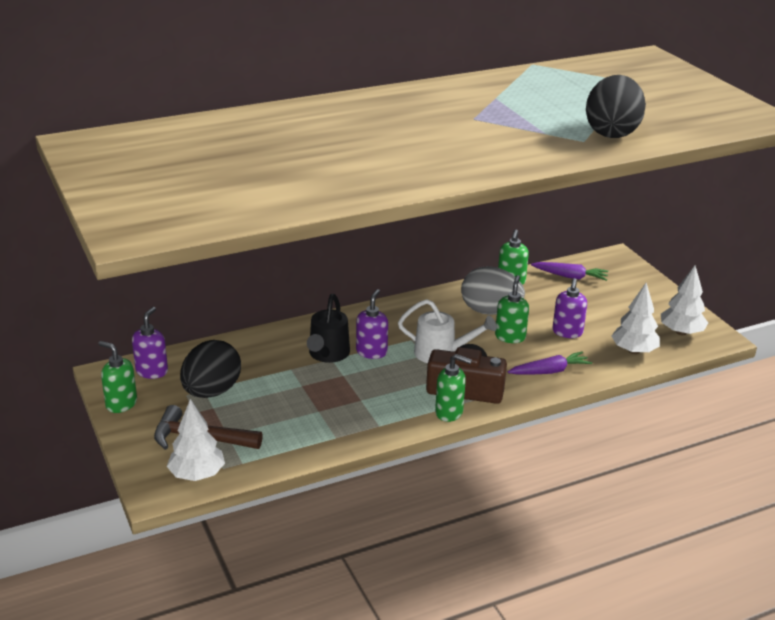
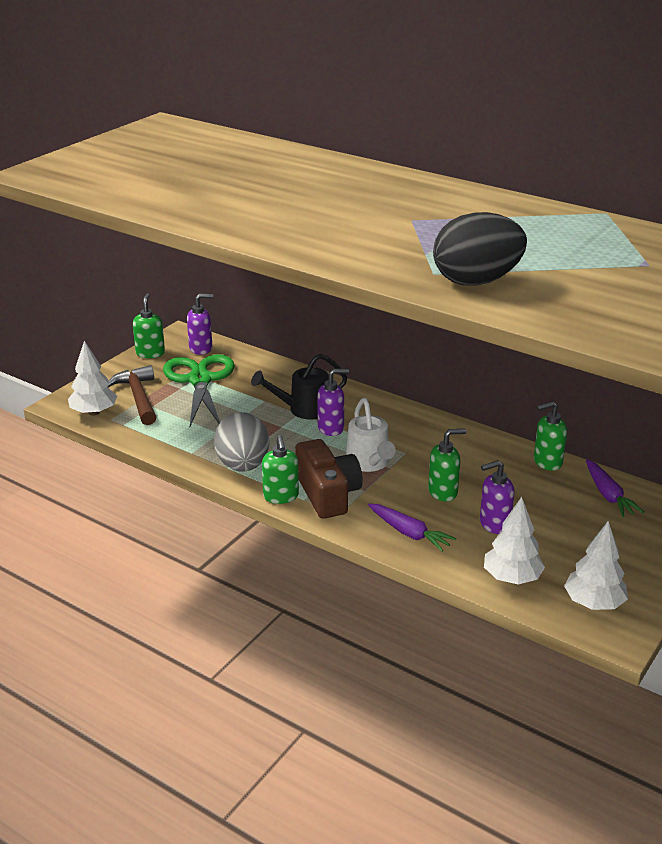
camera: 60 degrees right, 0 degrees up
black egg [180,340,241,398] -> green scissors [163,354,235,426]
grey egg [461,266,525,315] -> grey egg moved to [214,412,269,472]

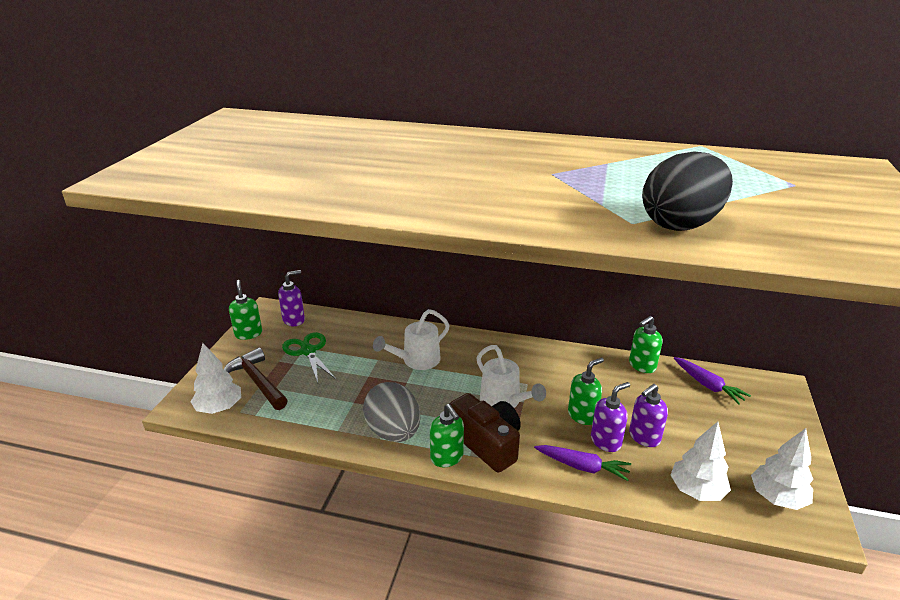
camera: 20 degrees left, 0 degrees up
green scissors [163,354,235,426] -> green scissors [282,332,336,383], size x0.65
black watering can [251,354,347,419] -> white watering can [373,309,450,370]
purple soap dispenser [317,369,349,436] -> purple soap dispenser moved to [591,382,630,452]

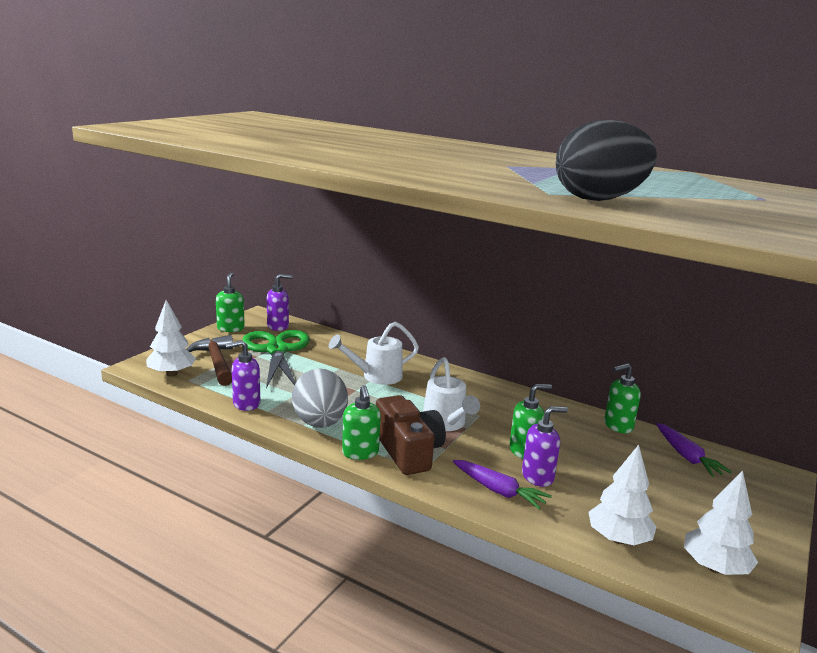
camera: 15 degrees right, 10 degrees down
green scissors [282,332,336,383] -> green scissors [242,330,310,388], size x1.53
purple soap dispenser [629,384,668,447] -> purple soap dispenser moved to [225,340,260,411]

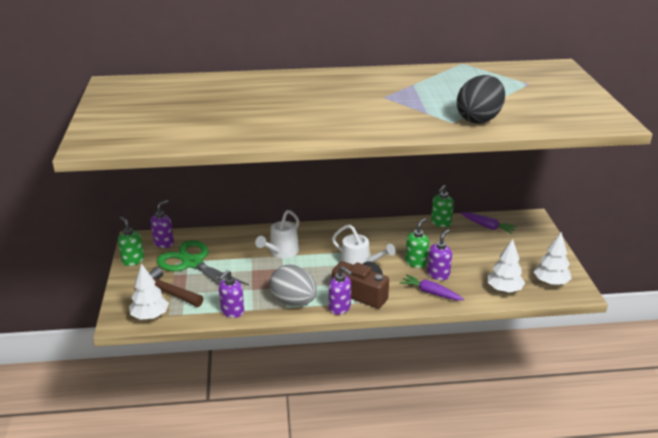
camera: 35 degrees left, 10 degrees up
green soap dispenser [342,385,381,460] -> purple soap dispenser [329,266,352,315]
purple carrot [453,460,552,510] -> purple carrot turned 150 degrees counterclockwise [400,274,464,300]

